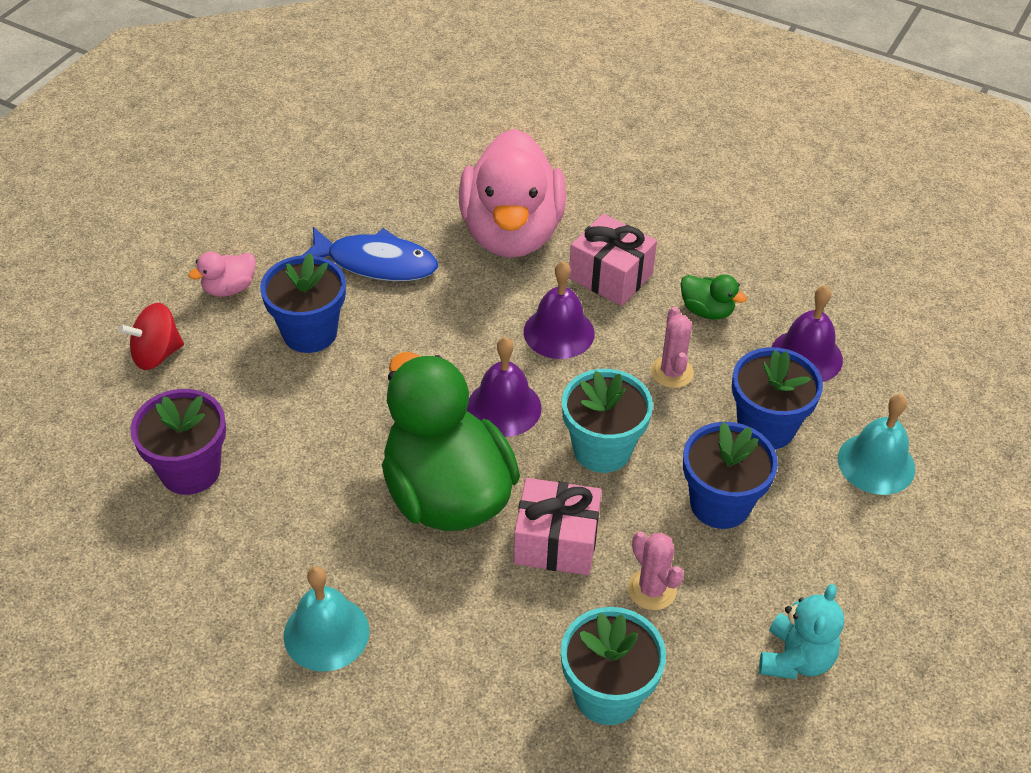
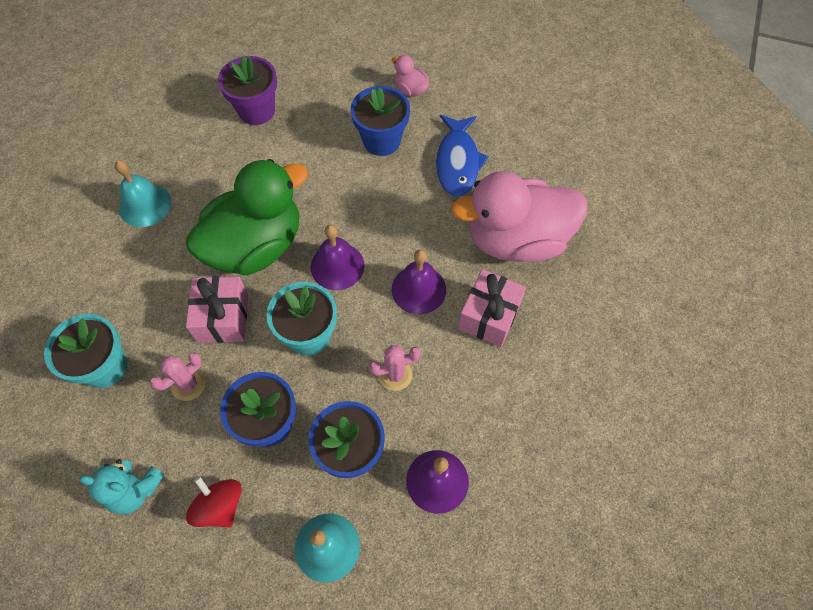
camera: 80 degrees right, 15 degrees up
red spinning top [119,303,184,370] -> red spinning top moved to [186,476,242,527]
green duck [681,275,747,320] -> none

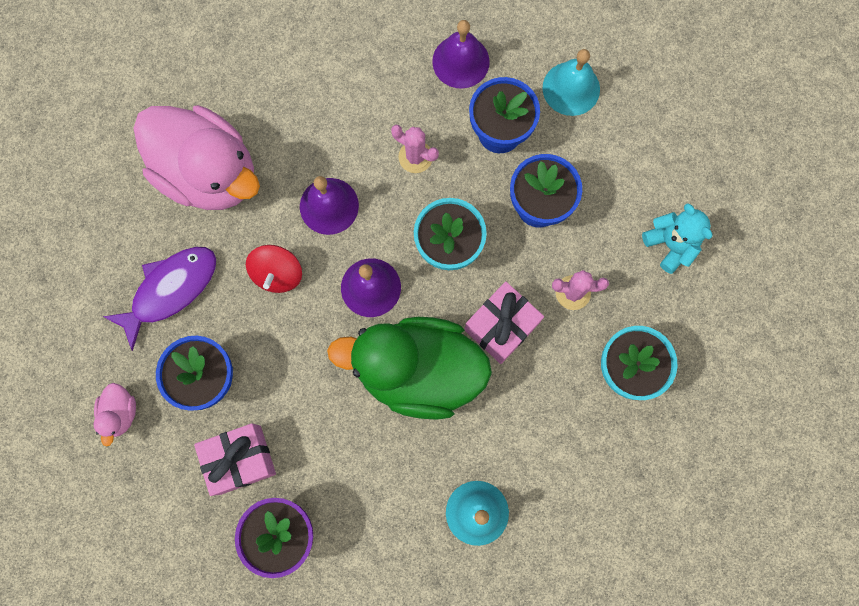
camera: 135 degrees left, 15 degrees up
red spinning top [186,476,242,527] -> red spinning top moved to [246,245,302,293]
blue fish [436,115,489,197] -> purple fish [103,247,216,351]
pink gift [458,269,526,347] -> pink gift moved to [194,423,276,496]

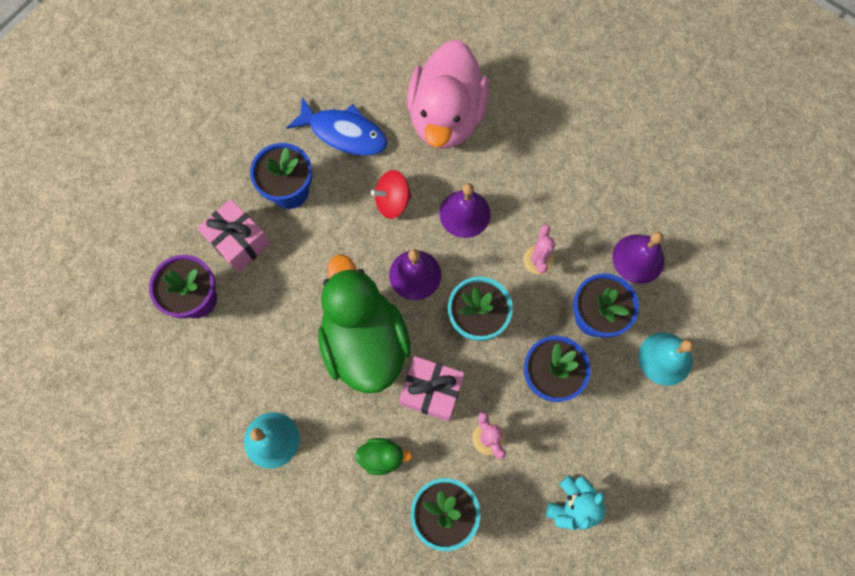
camera: 65 degrees right, 5 degrees down
pink duck [94,383,136,447] -> none
purple fish [103,247,216,351] -> blue fish [286,97,387,156]
none -> green duck [355,438,412,475]

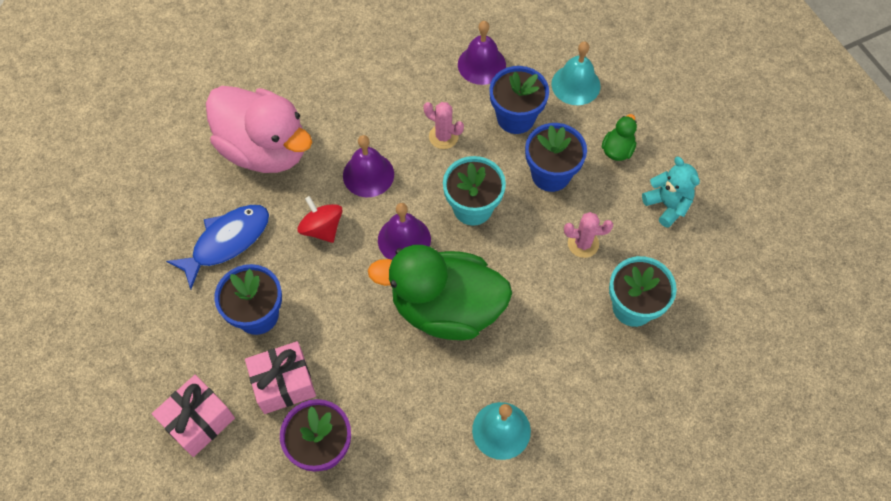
camera: 65 degrees left, 10 degrees down
green duck [355,438,412,475] -> green duck moved to [602,114,637,161]
red spinning top [371,170,412,219] -> red spinning top turned 135 degrees clockwise [297,196,342,243]
pink gift [399,356,465,421] -> pink gift moved to [152,375,235,457]

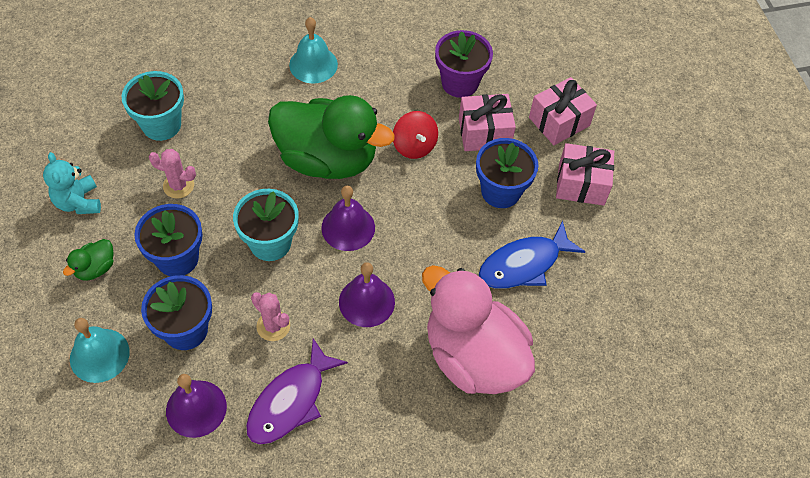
camera: 170 degrees left, 5 degrees down
red spinning top [297,196,342,243] -> red spinning top moved to [393,111,438,159]
none -> purple fish [246,338,348,445]
none -> pink gift [556,143,614,206]

